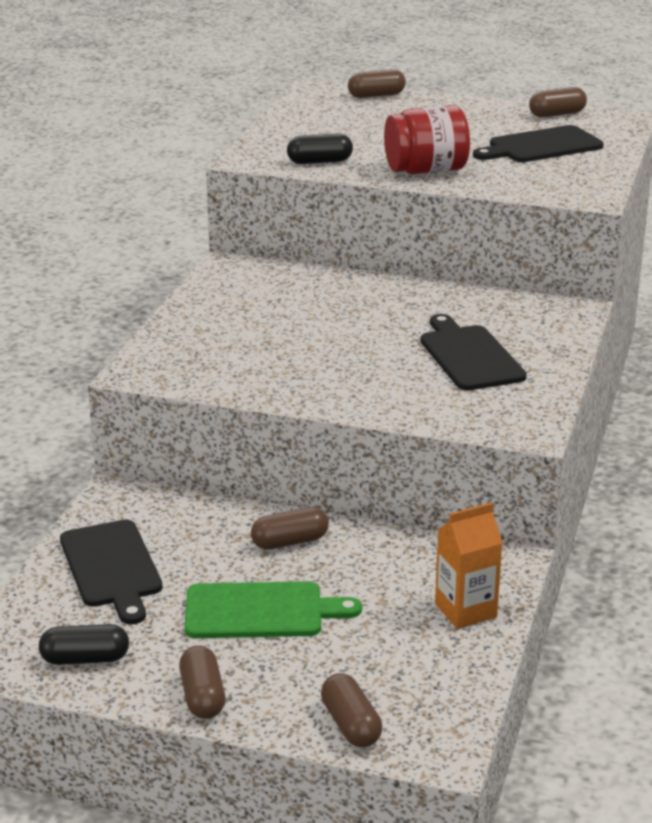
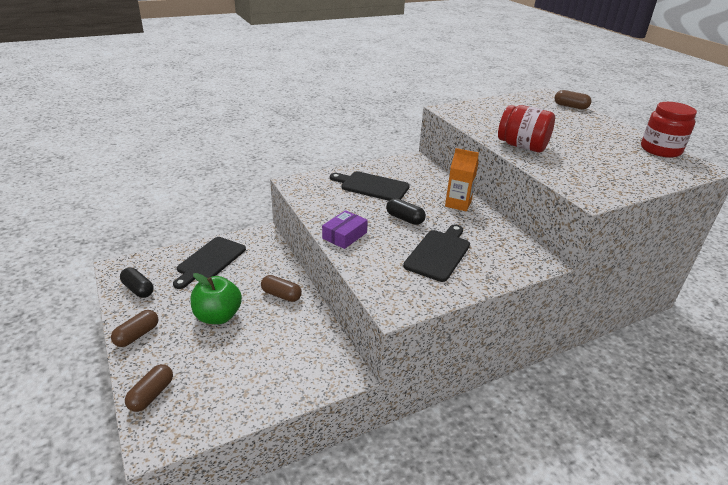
camera: 45 degrees right, 5 degrees up
green cutting board [185,581,362,638] -> green apple [191,273,242,324]
black capsule [287,133,353,164] -> black capsule moved to [386,198,426,225]
orange carton [435,502,503,629] -> orange carton moved to [445,148,479,211]
black cutting board [473,125,604,162] -> black cutting board moved to [330,171,410,201]
brown capsule [529,87,587,117] -> red jar [641,102,697,158]
none -> purple box [322,210,368,249]

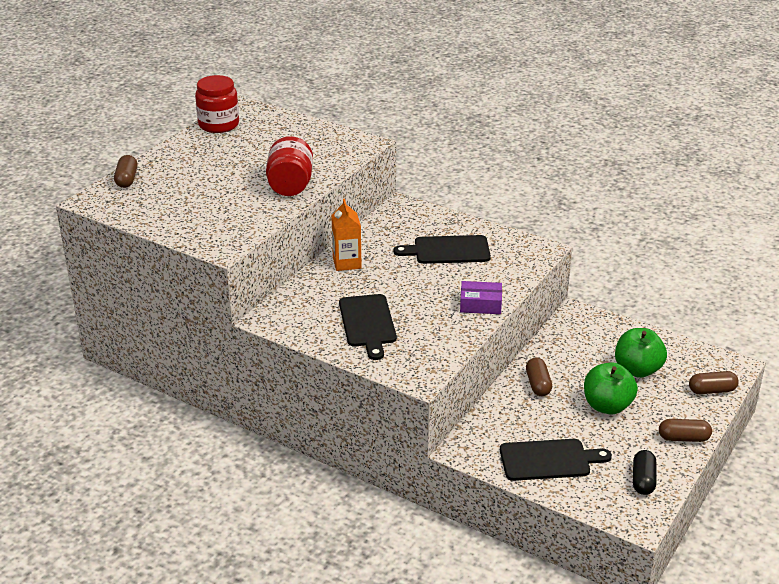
camera: 120 degrees left, 0 degrees up
black capsule [386,198,426,225] -> none
none -> green apple [615,328,667,378]

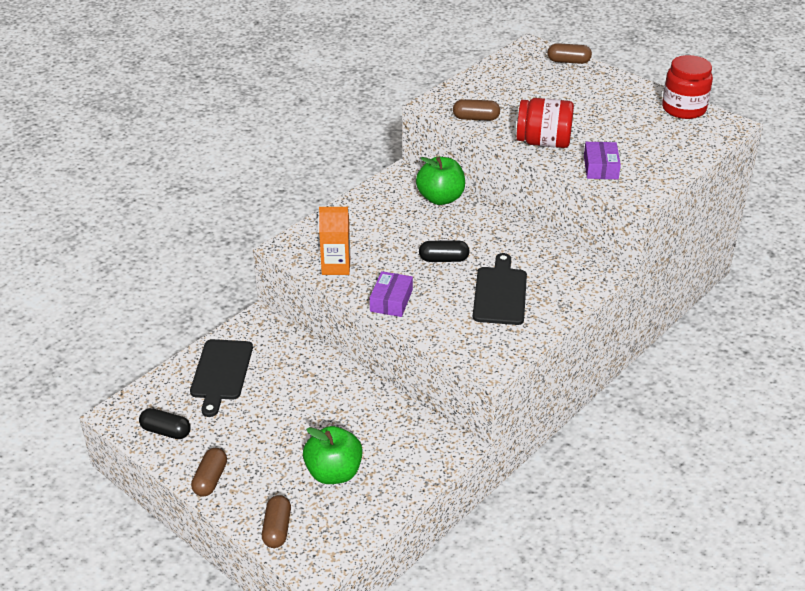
camera: 100 degrees right, 5 degrees up
orange carton [331,199,362,271] -> orange carton moved to [319,207,350,275]
black cutting board [339,294,397,360] -> none
brown capsule [526,357,552,396] -> brown capsule moved to [453,99,500,121]
green apple [584,362,638,414] -> green apple moved to [416,157,465,205]
none -> black capsule [419,241,470,262]
none -> purple box [584,142,621,179]

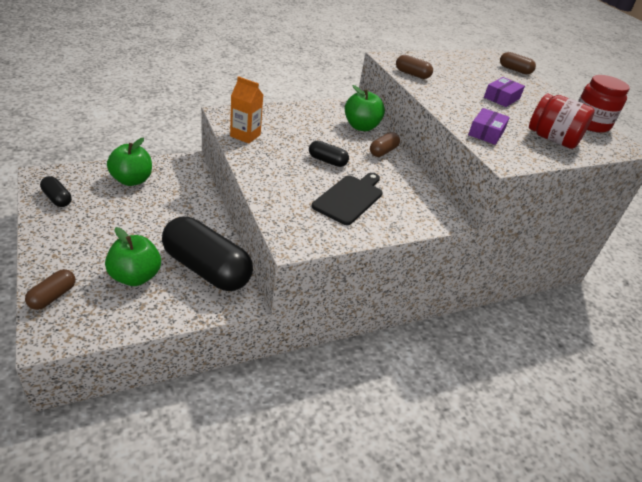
camera: 20 degrees right, 0 degrees up
black cutting board [190,339,253,417] -> green apple [107,138,152,186]
brown capsule [191,448,227,497] -> brown capsule moved to [370,132,400,157]
purple box [370,271,413,317] -> purple box moved to [484,77,525,107]
red jar [516,98,574,148] -> red jar moved to [529,94,595,149]
none -> black capsule [162,217,253,291]

